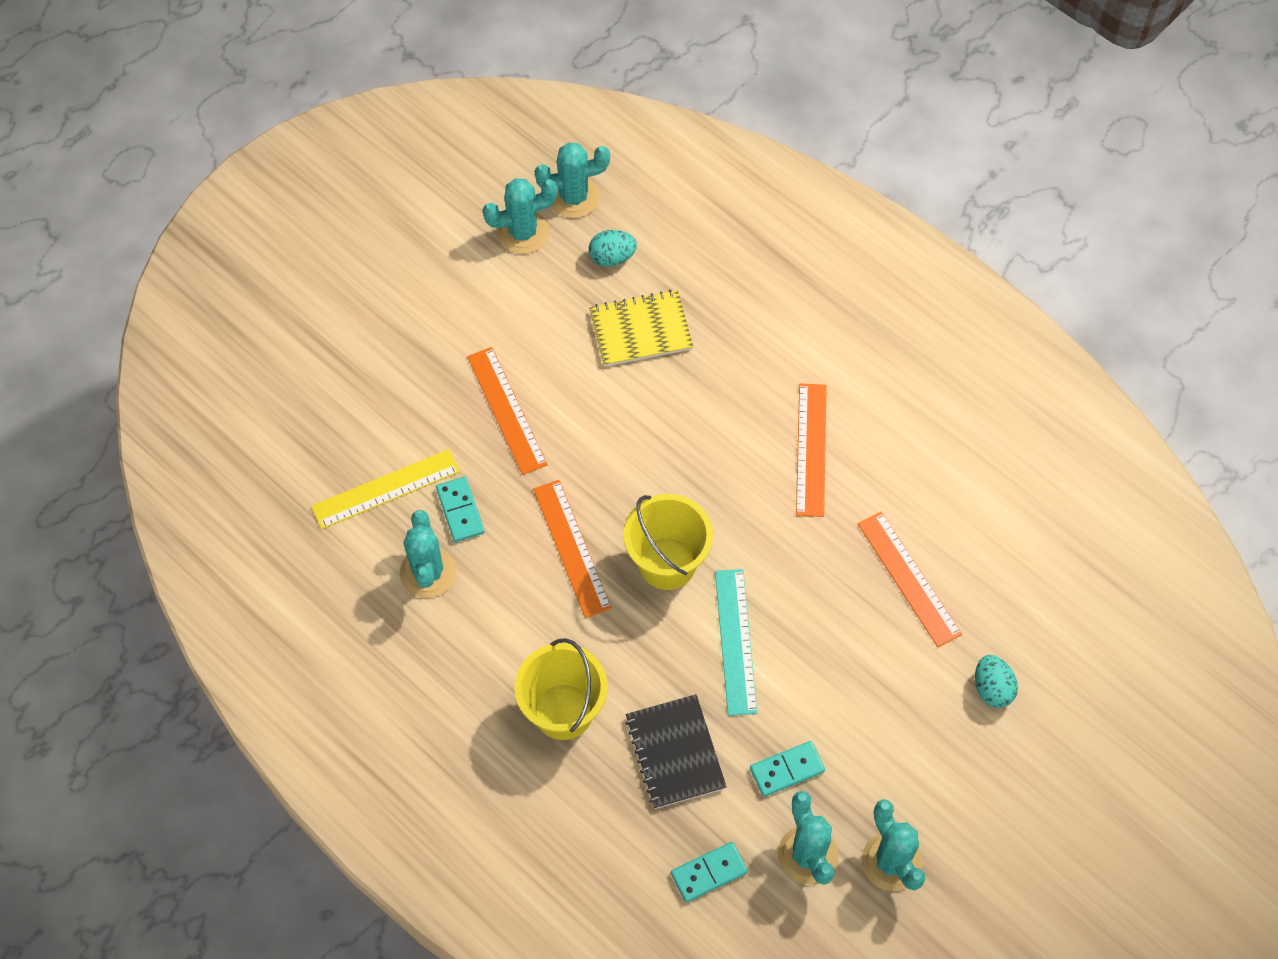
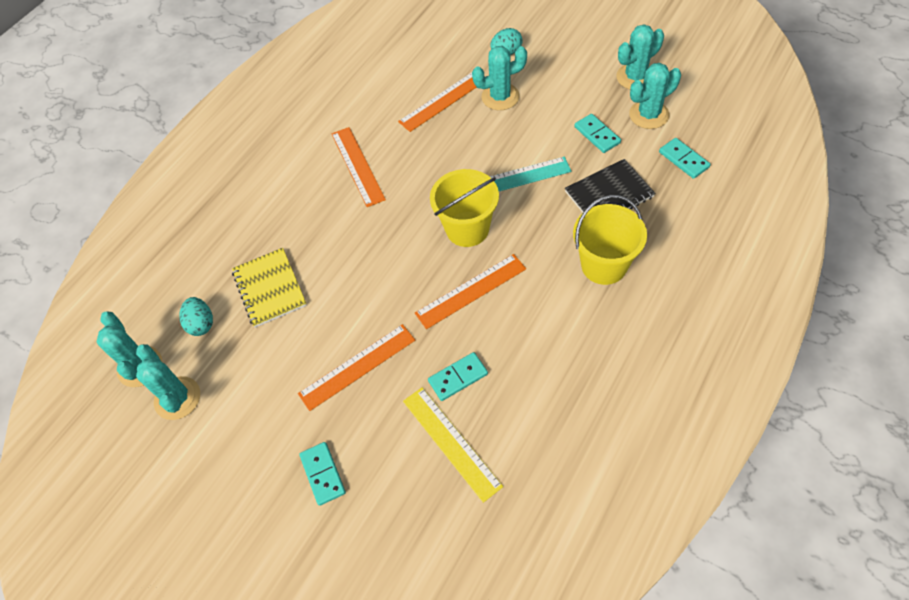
camera: 95 degrees left, 5 degrees down
turquoise cactus [400,510,456,598] -> turquoise cactus moved to [472,46,527,110]
orange ruler [796,383,827,517] -> orange ruler turned 75 degrees clockwise [332,127,386,207]
none -> turquoise domino [299,442,346,506]

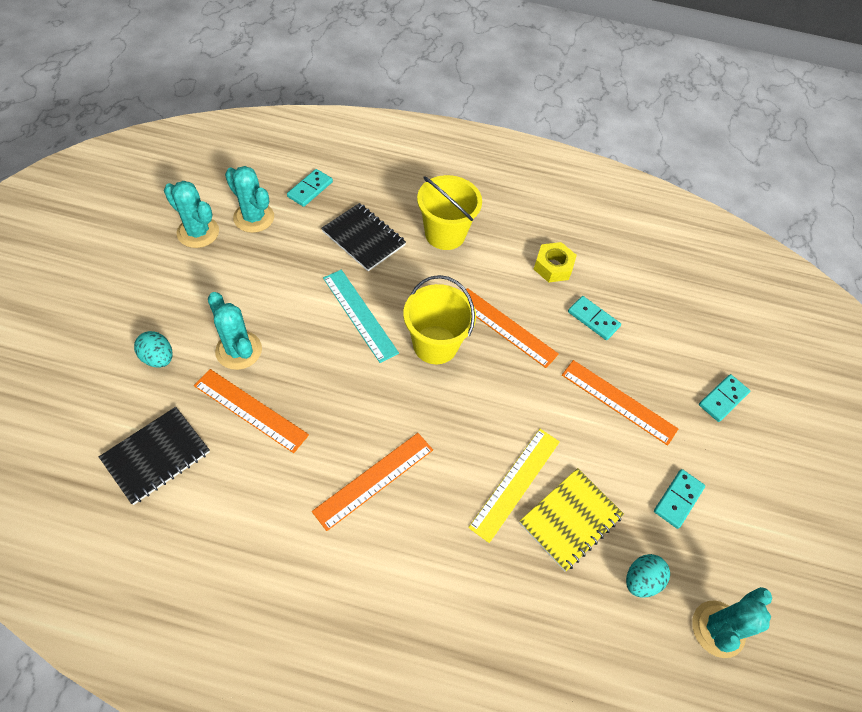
camera: 120 degrees left, 0 degrees up
turquoise cactus [136,344,200,420] -> none
yellow ruler [403,387,503,503] -> yellow ruler moved to [468,429,560,543]
turquoise domino [574,114,621,153] -> turquoise domino moved to [654,469,705,529]
none -> black notebook [99,407,210,505]
none -> yellow nut [534,242,577,283]

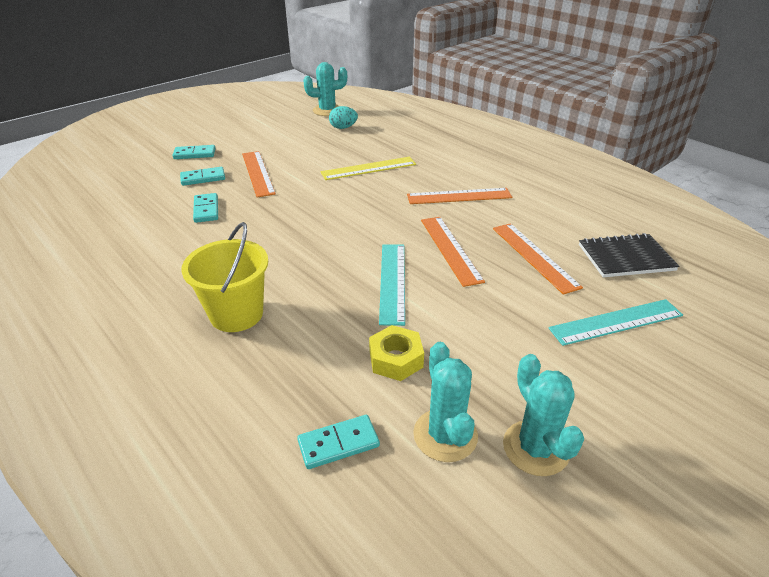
camera: 140 degrees left, 20 degrees down
turquoise egg [134,331,173,368] -> turquoise ruler [548,299,683,346]
turquoise cactus [208,292,262,370] -> none
black notebook [321,203,406,271] -> none
yellow bucket [403,275,476,364] -> none
orange ruler [463,288,559,368] -> orange ruler moved to [421,217,485,287]
yellow notebook [519,468,624,571] -> none
yellow nut [534,242,577,283] -> yellow nut moved to [369,325,424,381]
turquoise domino [654,469,705,529] -> turquoise domino moved to [180,167,225,186]

